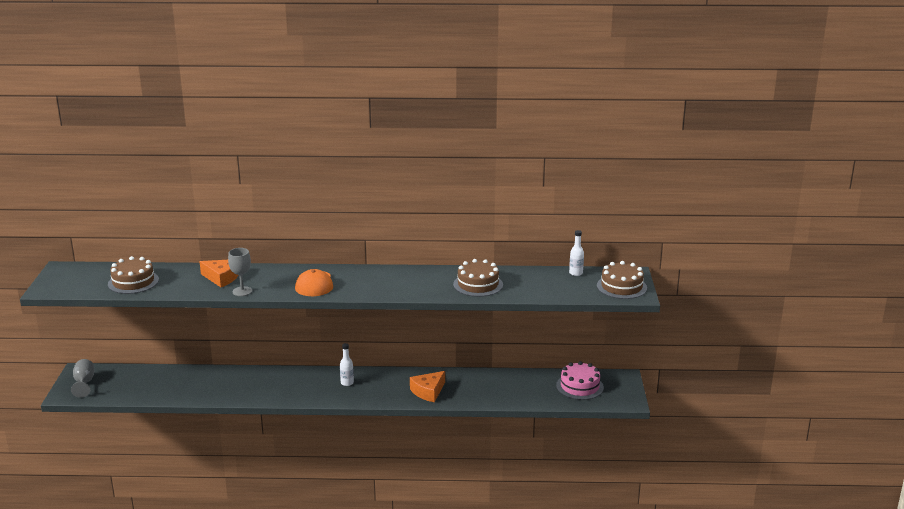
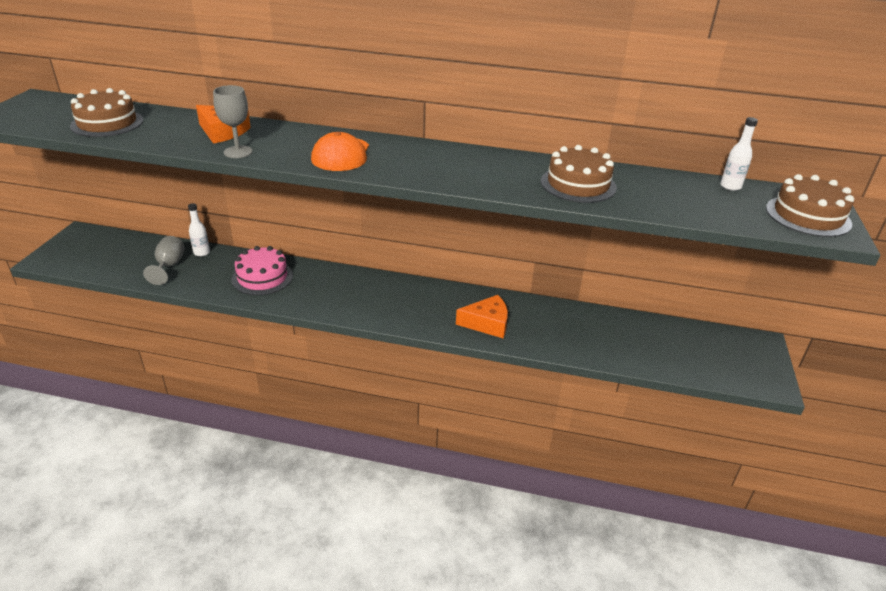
camera: 10 degrees right, 10 degrees up
grey goblet [71,359,94,398] -> grey goblet moved to [143,236,185,285]
white bottle [340,343,354,386] -> white bottle moved to [188,203,210,257]
orange cheese [410,371,445,402] -> orange cheese turned 150 degrees counterclockwise [456,295,508,338]
pink cake [556,361,604,400] -> pink cake moved to [232,246,293,295]

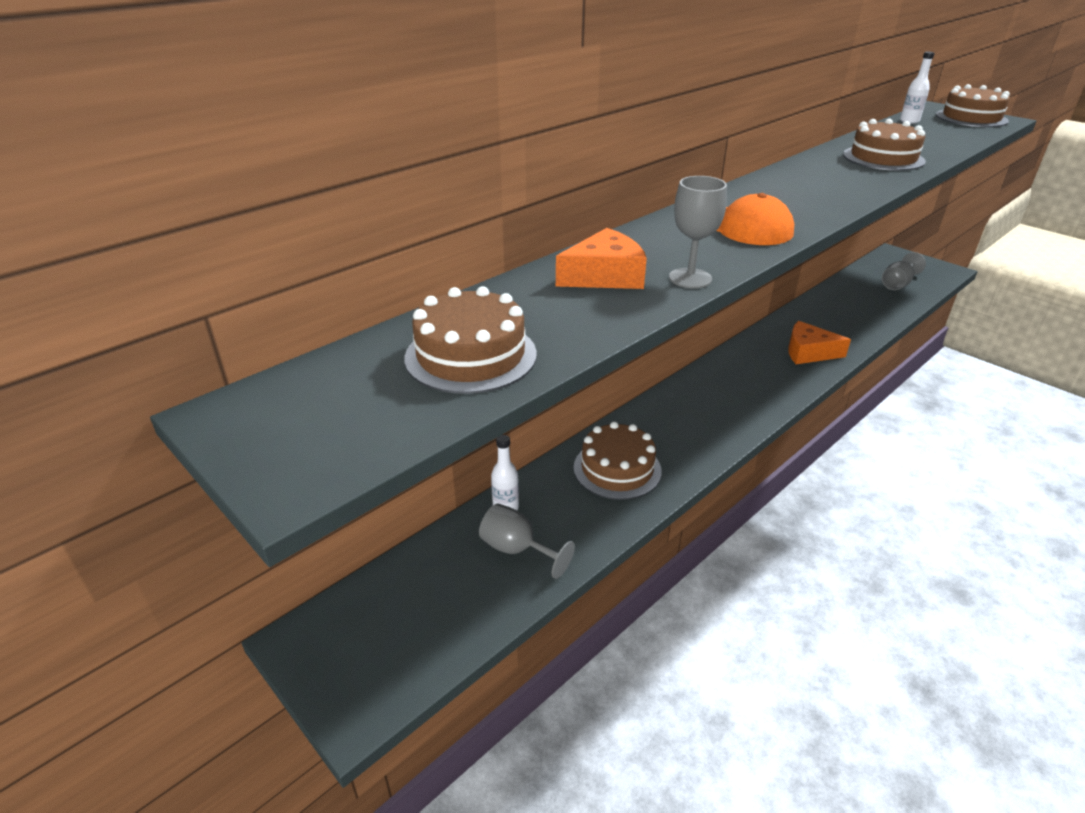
camera: 55 degrees left, 0 degrees up
pink cake [232,246,293,295] -> brown cake [574,421,662,500]
orange cheese [456,295,508,338] -> orange cheese turned 105 degrees counterclockwise [788,321,851,364]
none -> grey goblet [882,252,926,290]

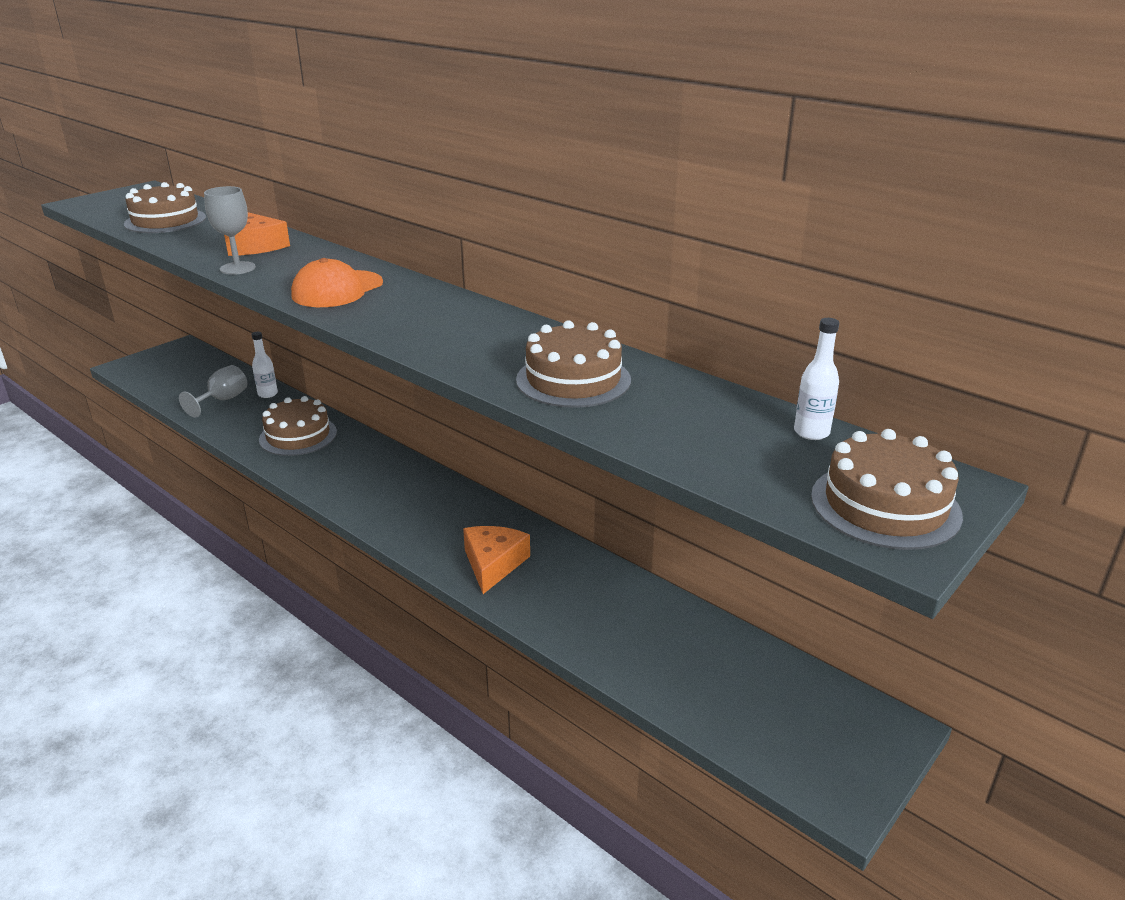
camera: 85 degrees right, 5 degrees down
grey goblet [882,252,926,290] -> none

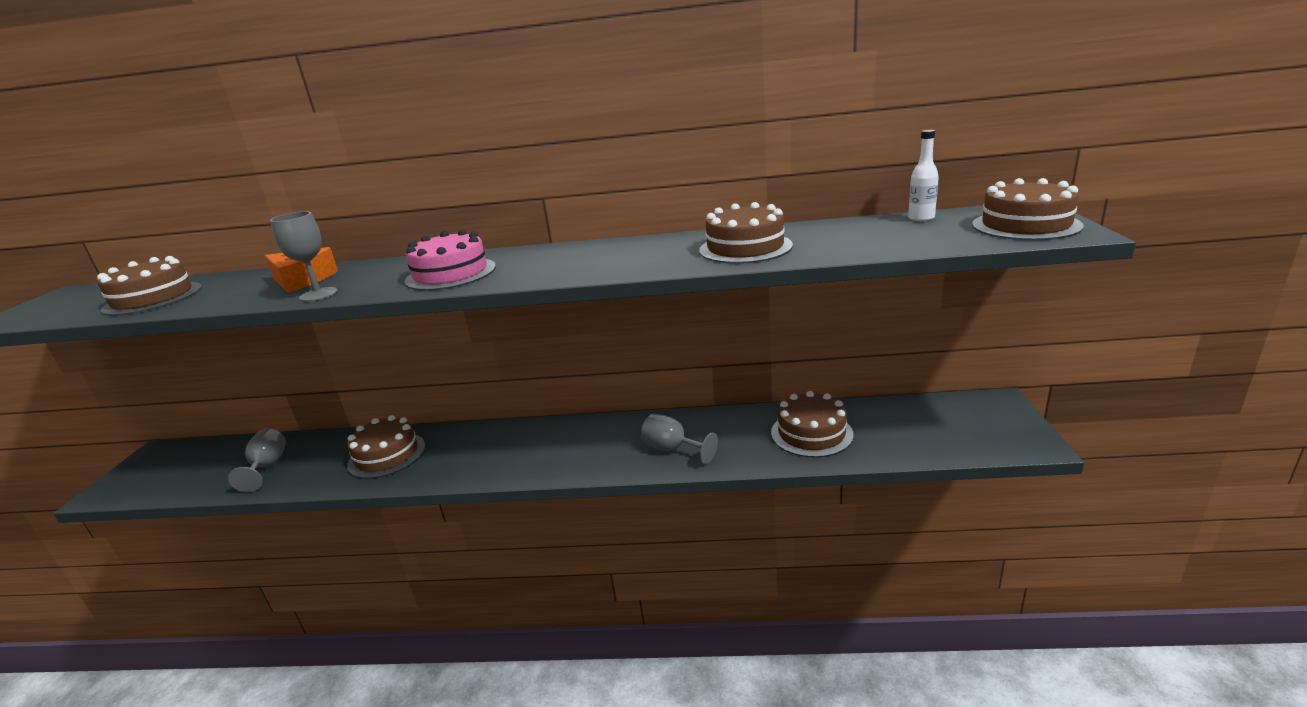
camera: 35 degrees left, 5 degrees down
white bottle [251,332,278,398] -> none
orange cap [291,258,383,307] -> pink cake [405,229,496,291]
orange cheese [463,526,530,594] -> grey goblet [641,414,718,464]
none -> brown cake [771,391,854,458]

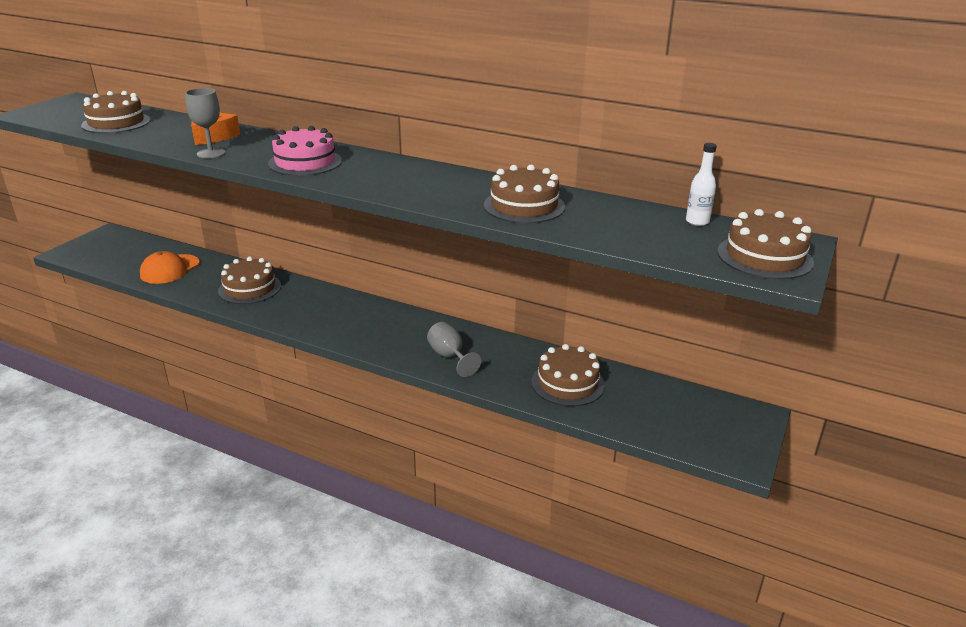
camera: 20 degrees right, 5 degrees up
grey goblet [228,429,286,492] -> orange cap [140,251,200,284]

